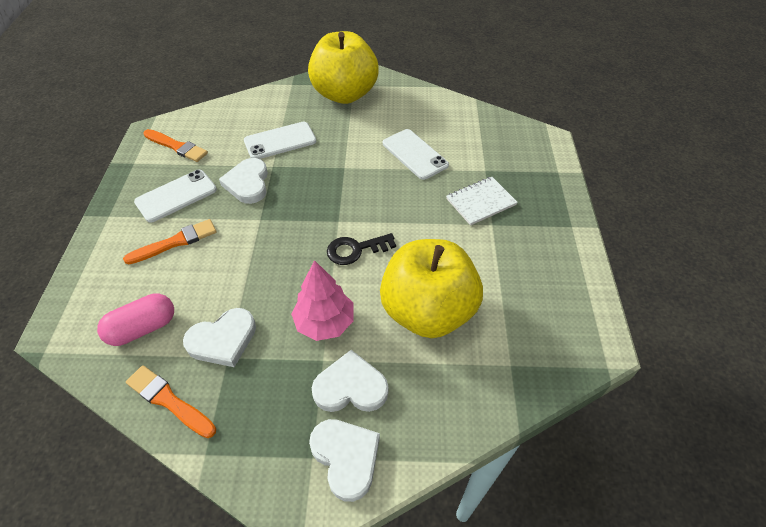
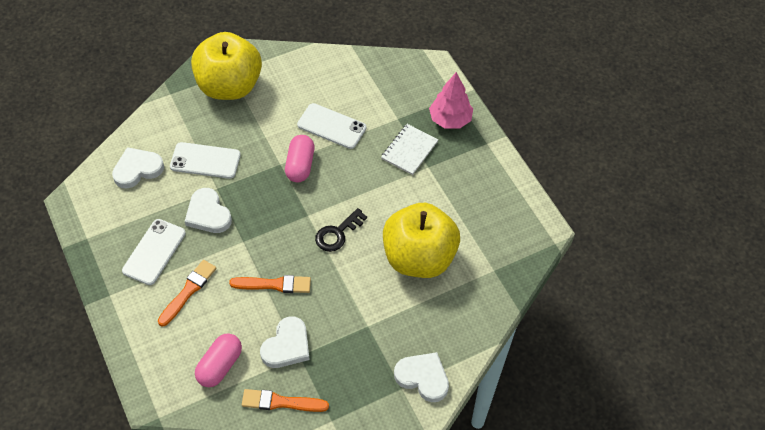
camera: 30 degrees left, 5 degrees up
orange brush [143,129,208,162] -> orange brush moved to [229,275,311,293]
white phone [244,122,316,159] -> white phone turned 60 degrees clockwise [170,142,241,179]
pink tree [291,260,354,341] -> pink tree moved to [429,72,473,129]
white heart [312,350,389,412] -> white heart moved to [112,147,164,188]
none -> pink capsule [285,135,315,182]

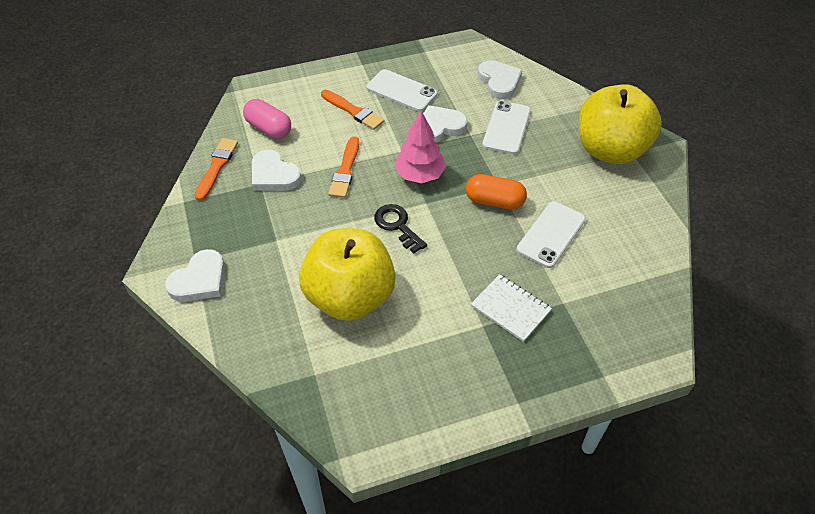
camera: 100 degrees right, 5 degrees down
pink capsule [285,135,315,182] -> orange capsule [466,174,527,210]
pink tree [429,72,473,129] -> pink tree moved to [395,111,446,183]

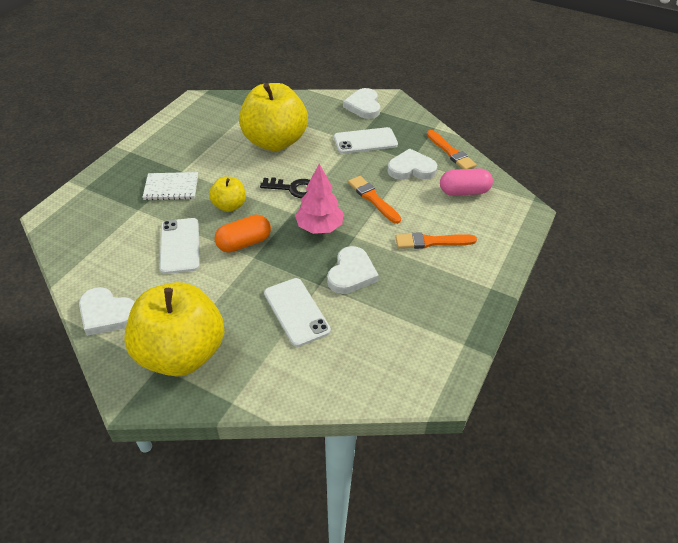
camera: 135 degrees right, 5 degrees down
white phone [366,69,437,111] -> white phone moved to [334,127,398,154]
white heart [478,60,522,99] -> white heart moved to [79,287,135,336]
none -> yellow apple [209,177,246,212]

